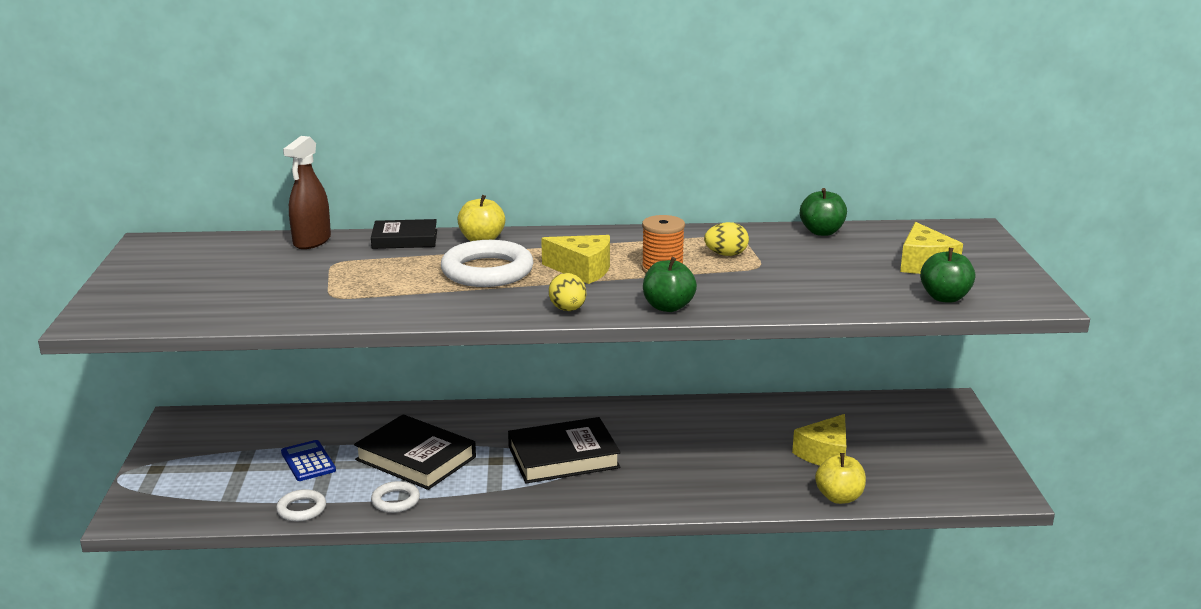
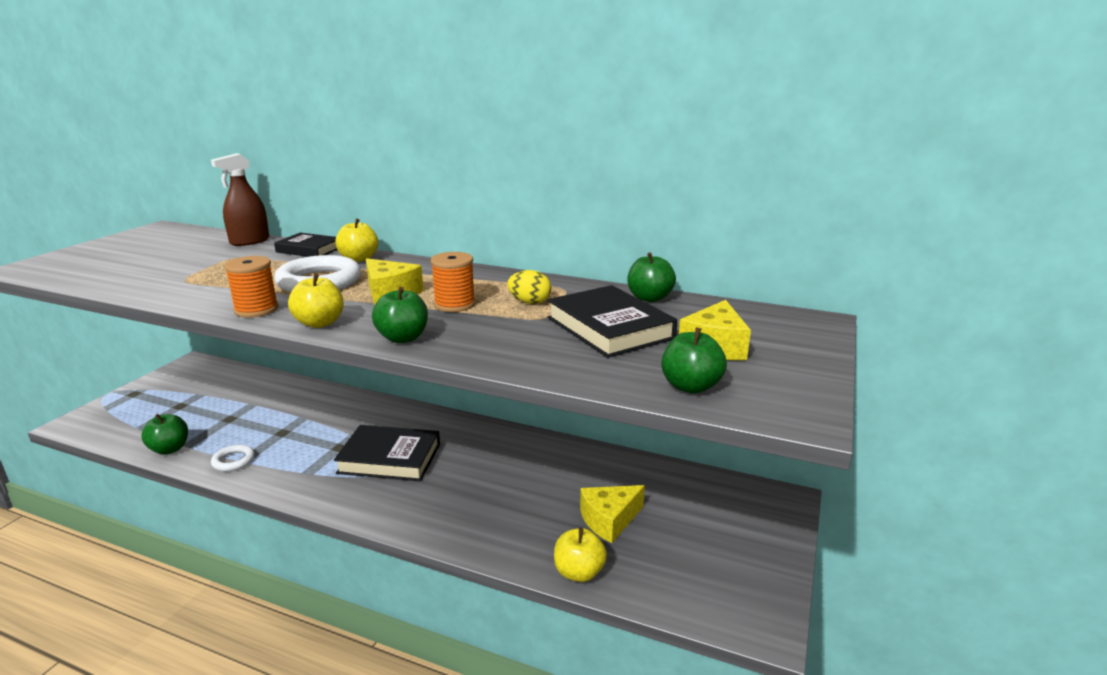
camera: 25 degrees right, 0 degrees up
white ring [276,489,326,522] -> green apple [141,414,188,455]
blue calculator [281,440,336,481] -> none
black book [354,414,476,490] -> black book moved to [547,285,677,358]
yellow egg [549,273,586,311] -> yellow apple [288,274,344,328]
none -> orange spool [224,256,279,317]

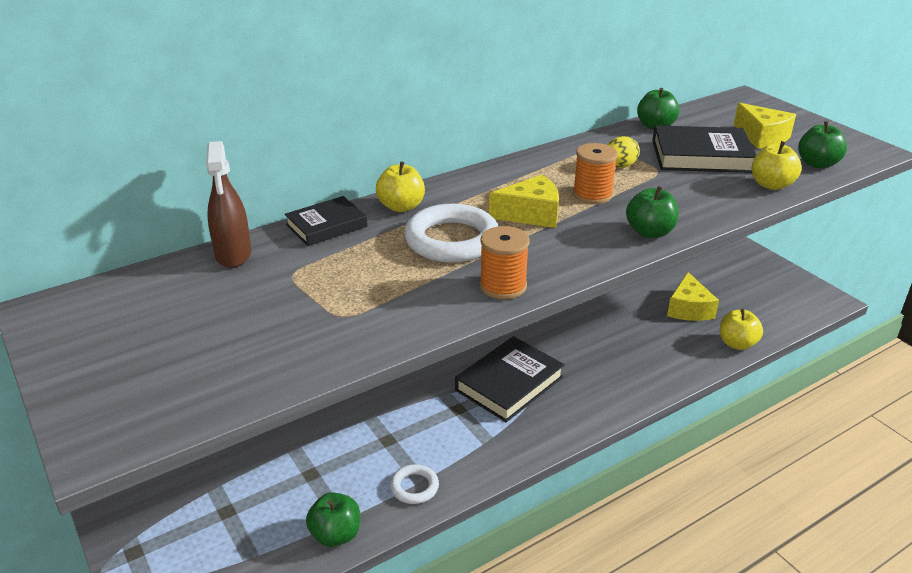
camera: 55 degrees left, 10 degrees up
yellow apple [288,274,344,328] -> yellow apple moved to [752,141,802,190]

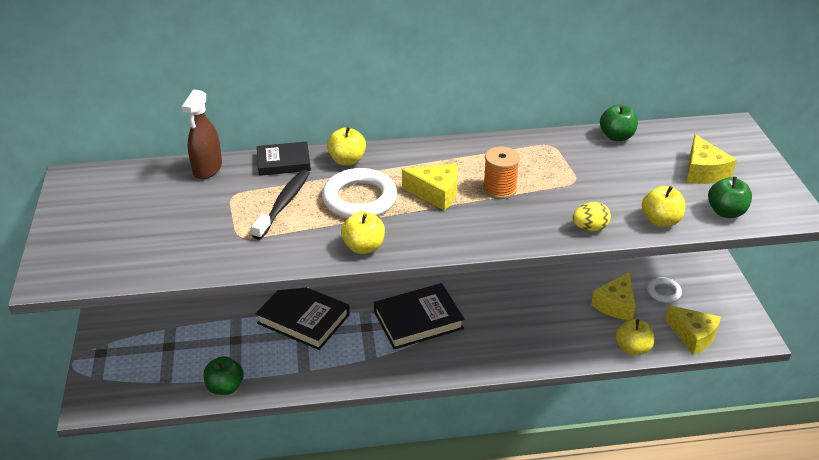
camera: 25 degrees right, 5 degrees up
white ring [390,464,439,504] -> white ring moved to [647,277,682,303]
orange spool [480,226,529,299] -> yellow apple [341,211,385,254]
yellow egg [607,136,640,168] -> yellow egg moved to [572,202,611,231]
green apple [626,186,678,238] -> none
black book [652,125,757,173] -> black book moved to [256,288,350,350]
none -> black toothbrush [251,170,310,240]
none -> yellow cheese [665,305,721,355]

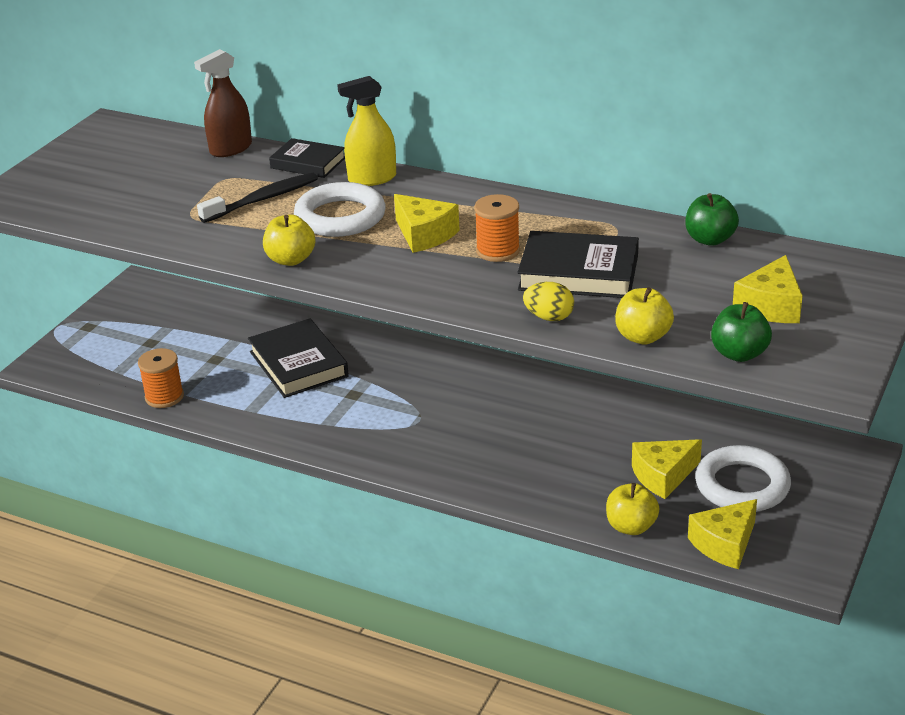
camera: 35 degrees right, 5 degrees down
green apple [204,356,244,395] -> orange spool [138,348,184,408]
yellow apple [327,127,366,166] -> yellow spray bottle [337,76,396,186]
black book [374,283,464,349] -> black book moved to [517,231,639,298]
white ring [647,277,682,303] -> white ring [695,445,791,512], size x1.90
yellow cheese [665,305,721,355] -> yellow cheese turned 60 degrees clockwise [688,499,757,569]

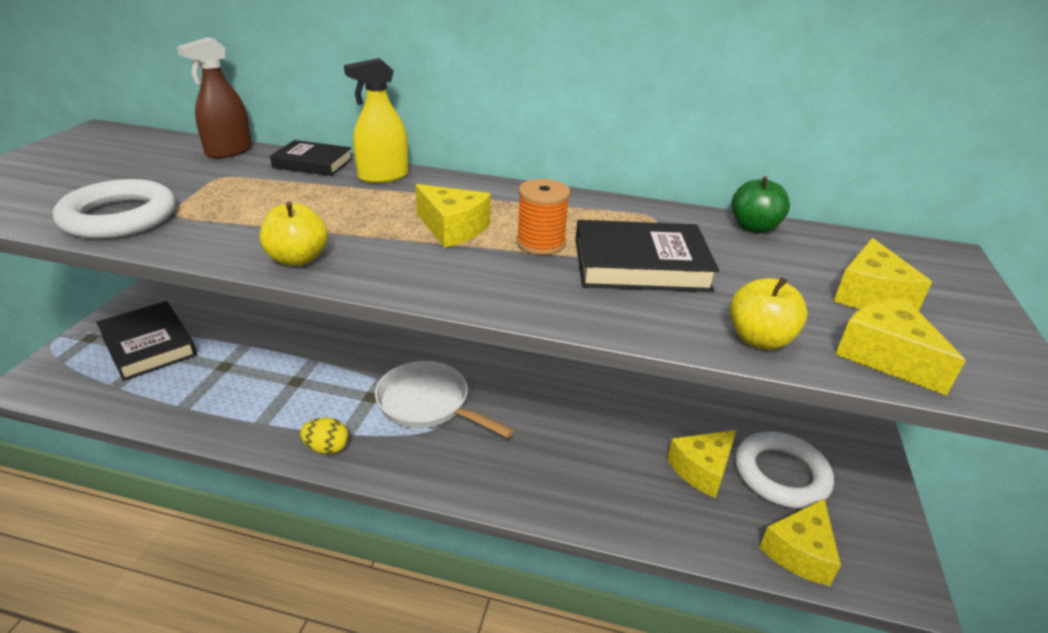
camera: 15 degrees left, 0 degrees up
orange spool [138,348,184,408] -> none
black toothbrush [197,173,318,223] -> none
black book [248,318,349,398] -> black book moved to [96,301,197,381]
white ring [294,182,386,237] -> white ring moved to [53,179,175,239]
yellow egg [523,282,574,321] -> yellow egg moved to [300,418,349,454]
yellow apple [606,483,660,535] -> none
green apple [711,302,772,362] -> yellow cheese [835,299,966,396]
none -> white pan [375,361,514,438]

